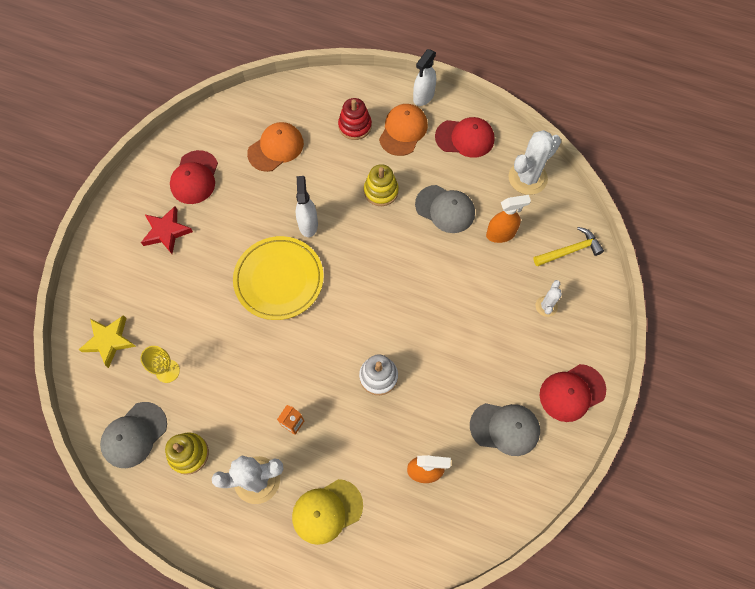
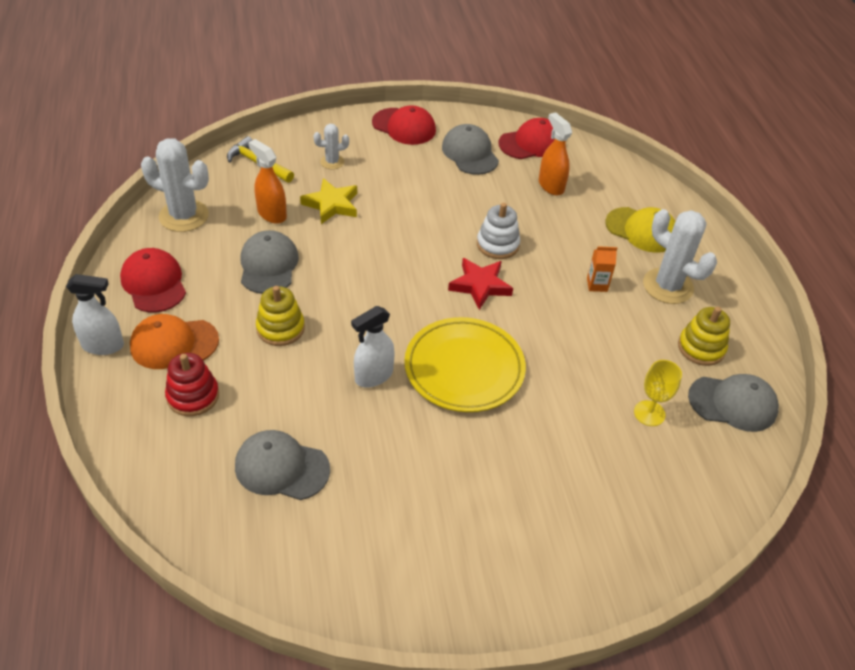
camera: 125 degrees left, 20 degrees down
yellow star [79,315,136,368] -> yellow star moved to [300,178,357,224]
red star [141,206,193,254] -> red star moved to [448,258,513,310]
red cap [170,150,218,204] -> red cap moved to [499,118,555,159]
orange cap [247,122,304,172] -> grey cap [235,430,330,500]

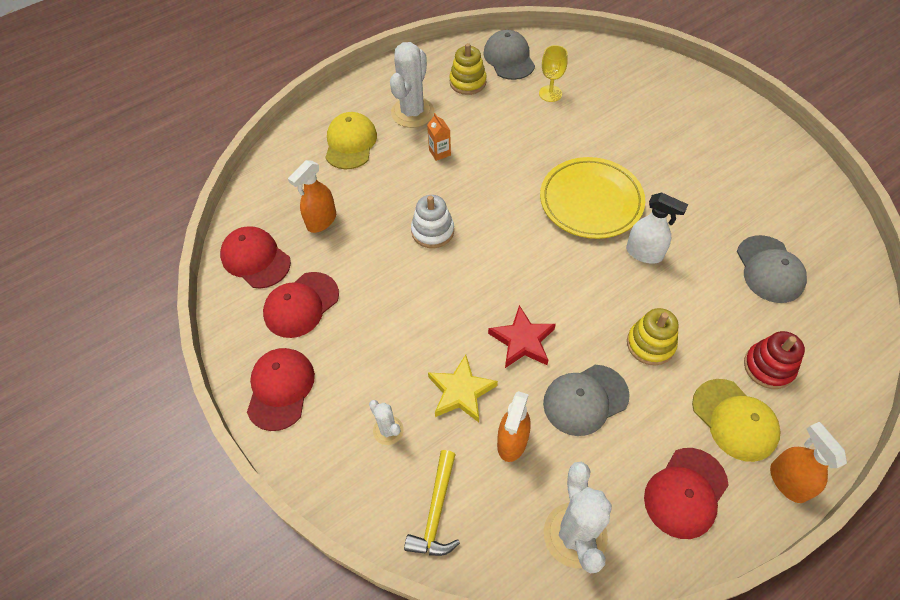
camera: 110 degrees left, 10 degrees up
white spray bottle [66,274,124,355] -> orange spray bottle [770,422,847,503]
orange cap [130,314,219,369] -> yellow cap [692,379,780,462]
grey cap [442,124,499,175] -> red cap [263,272,339,338]
red star [448,258,513,310] -> red star moved to [488,305,556,368]

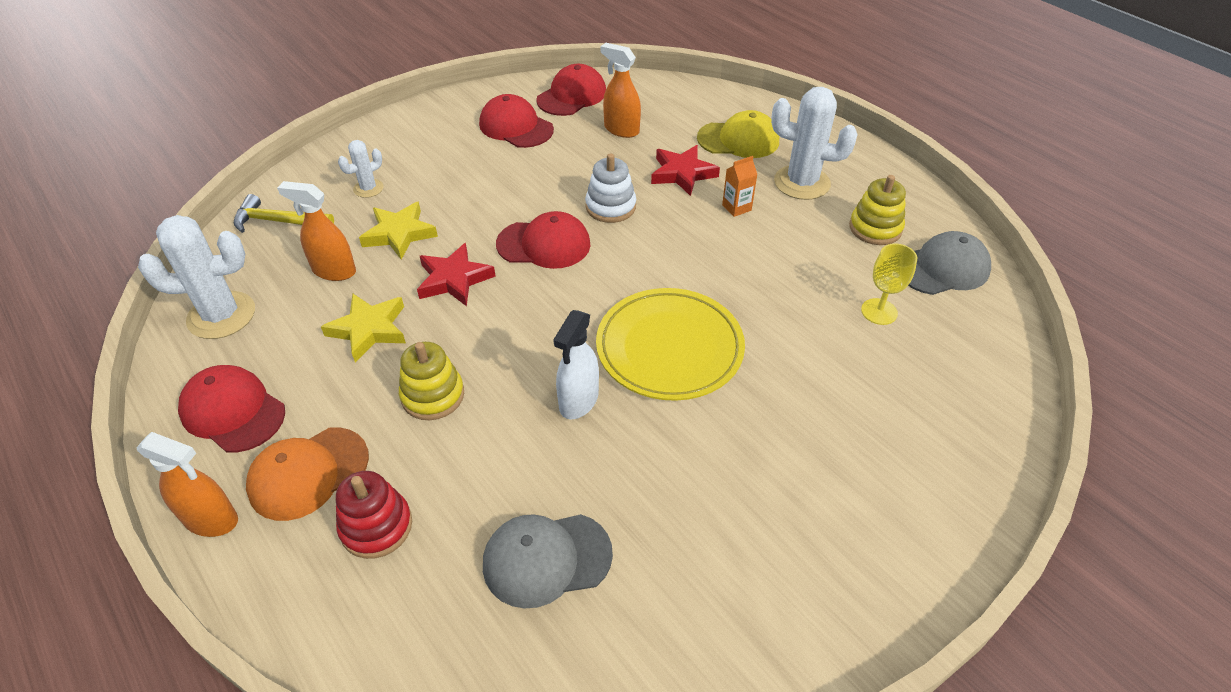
camera: 85 degrees right, 10 degrees down
red cap [247,348,315,431] -> red cap moved to [496,211,590,269]
grey cap [543,365,630,436] -> yellow star [321,294,406,363]
yellow cap [692,379,780,462] -> orange cap [246,427,369,521]
orange spray bottle [770,422,847,503] -> orange spray bottle turned 45 degrees clockwise [136,432,238,537]
none -> red star [651,145,720,196]

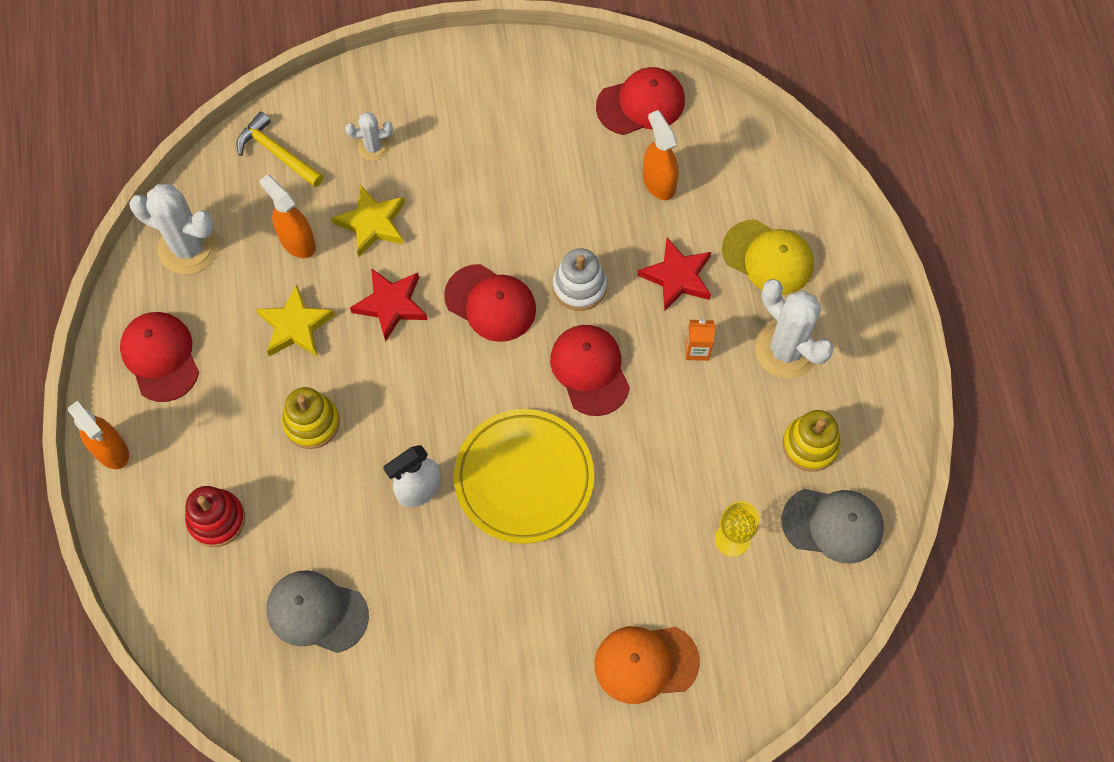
camera: 30 degrees right, 20 degrees up
orange cap [246,427,369,521] -> orange cap moved to [595,626,700,704]
red cap [479,94,554,148] -> red cap moved to [550,325,630,416]

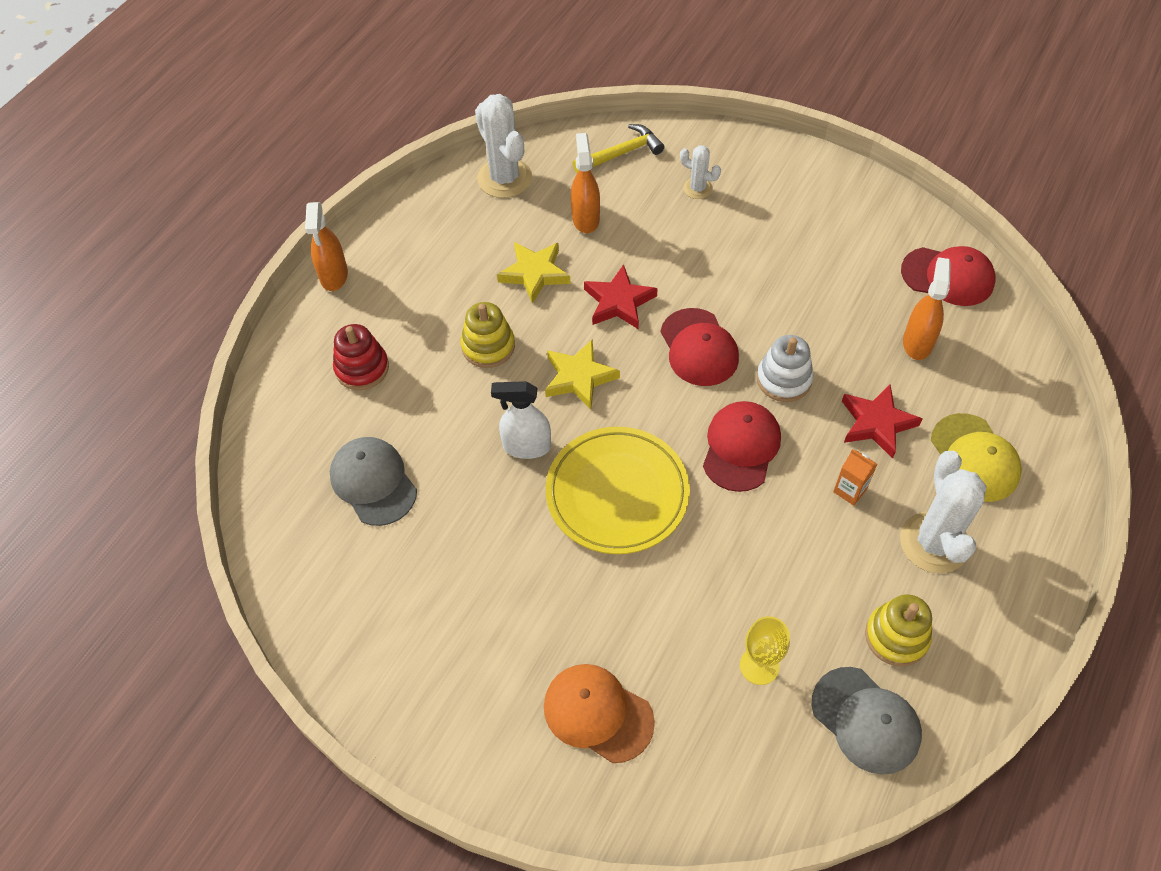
camera: 40 degrees right, 10 degrees down
red cap [120,312,199,402] -> none
yellow hammer [236,112,324,187] -> yellow hammer turned 75 degrees clockwise [573,124,664,173]
yellow star [332,185,405,257] -> yellow star moved to [545,339,620,410]

